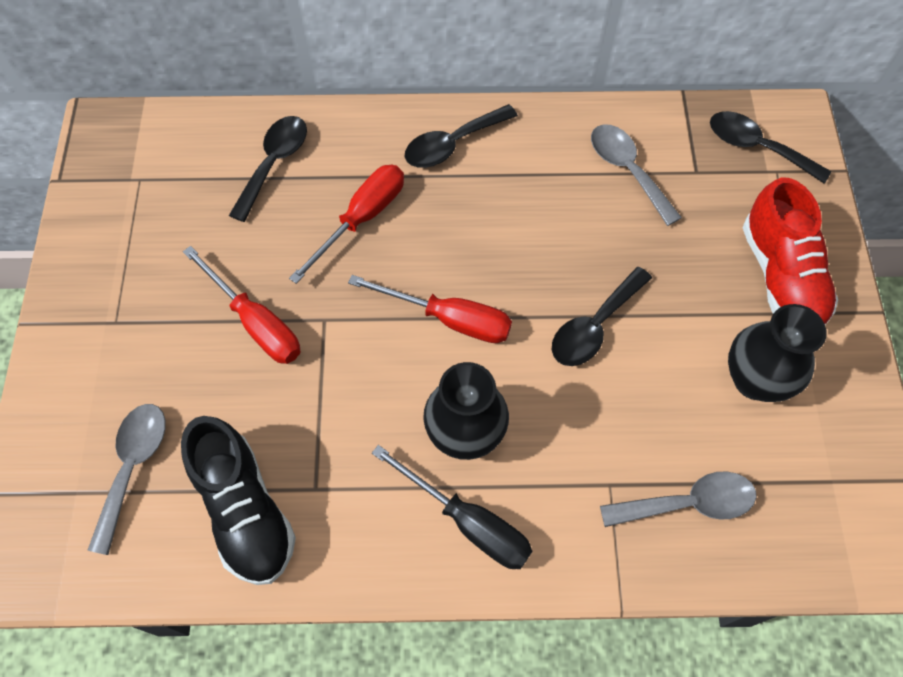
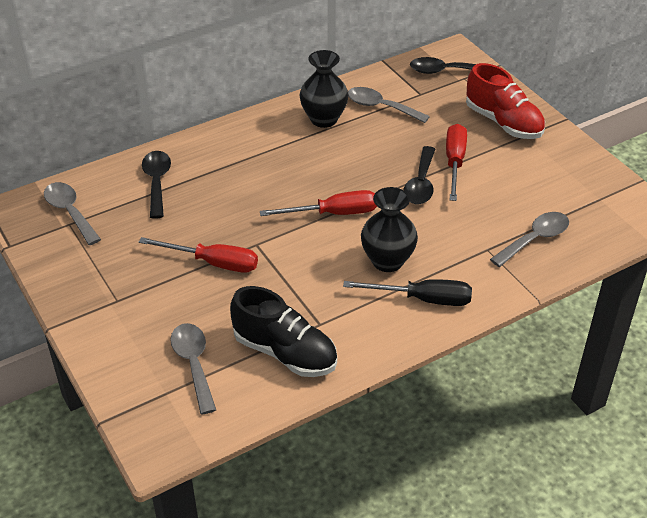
camera: 30 degrees left, 20 degrees down
red screwdriver [289,165,404,284] -> red screwdriver moved to [446,124,467,201]
black spoon [405,104,518,168] -> none
black vase [728,304,827,402] -> black vase moved to [300,50,349,128]
none -> grey spoon [44,182,101,245]

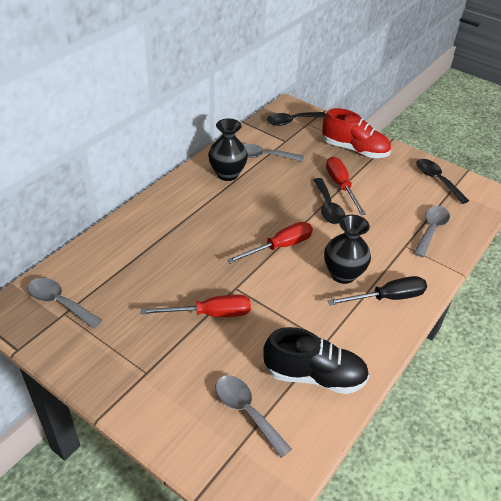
camera: 25 degrees left, 0 degrees up
black spoon [142,151,171,219] -> black spoon moved to [416,159,469,204]

